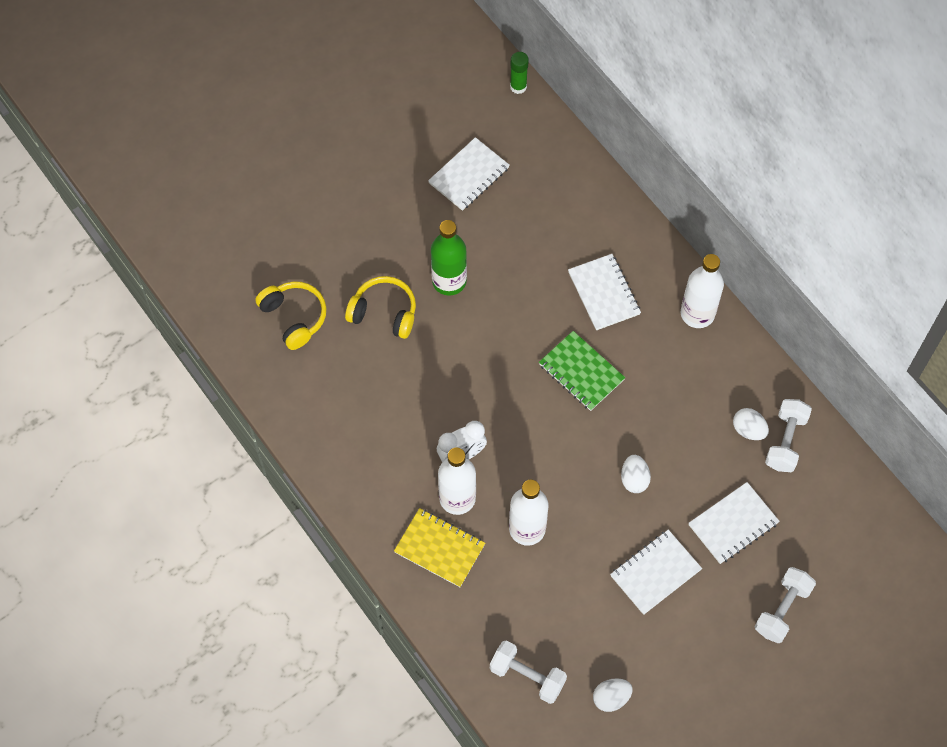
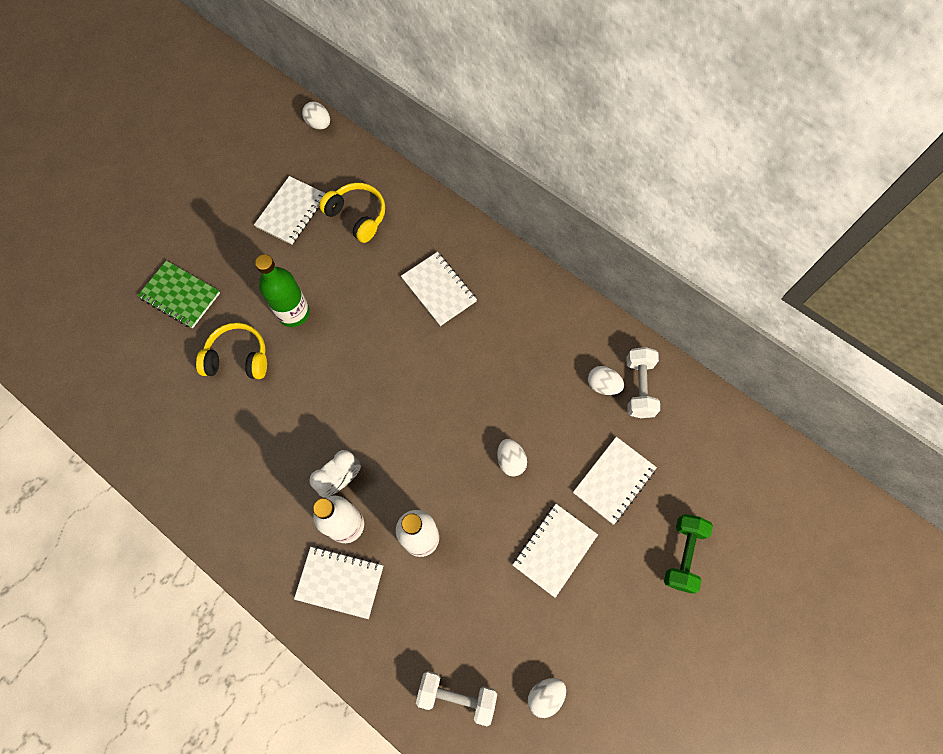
camera: 15 degrees left, 5 degrees up
yellow headphones [256,281,326,350] -> yellow headphones moved to [319,183,385,243]
yellow notebook [394,508,485,587] -> white notebook [294,546,383,619]
green glue stick [510,52,529,94] -> white egg [302,102,330,129]
green notebook [539,331,625,411] -> green notebook moved to [138,261,220,328]
white bottle [681,254,724,328] -> none
white dumbbell [755,567,816,643] -> green dumbbell [664,514,713,594]

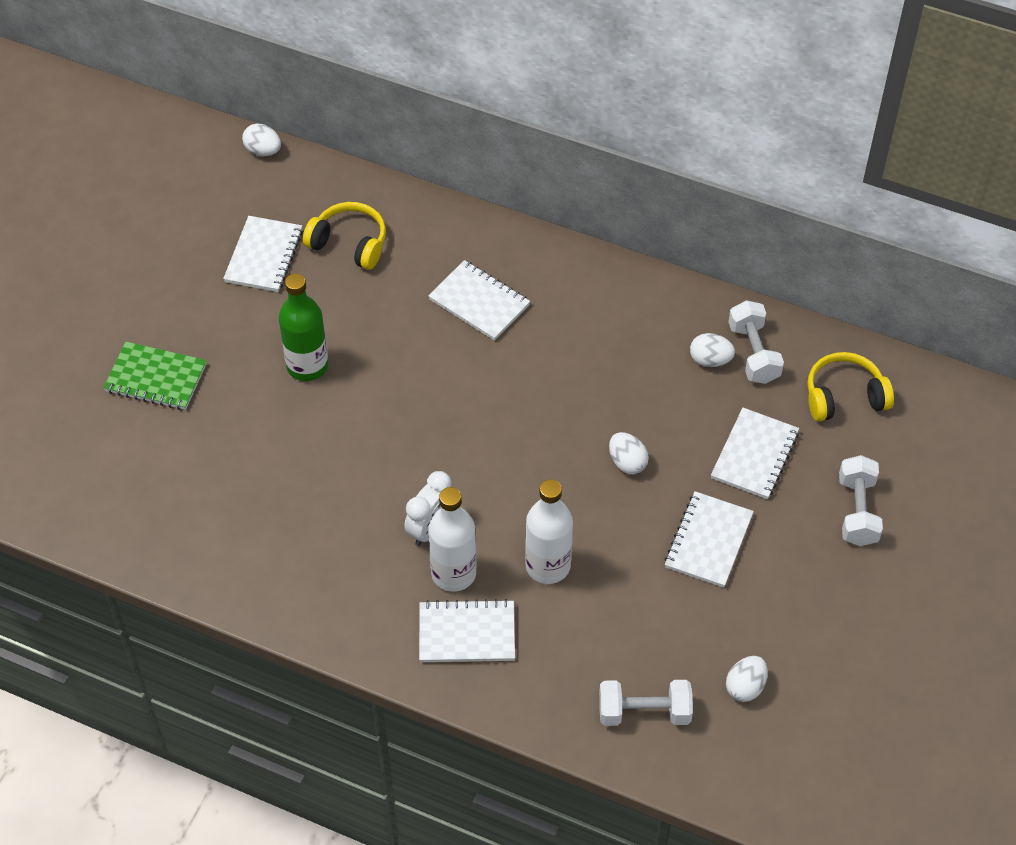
camera: 15 degrees left, 15 degrees down
yellow headphones [196,323,267,379] -> yellow headphones moved to [807,352,894,421]
green dumbbell [664,514,713,594] -> white dumbbell [839,455,883,546]

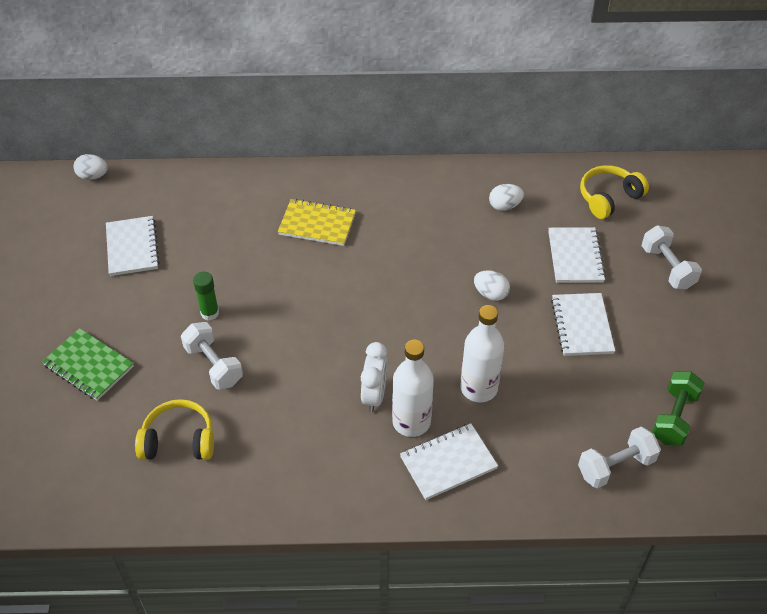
camera: 25 degrees left, 5 degrees down
green notebook [103,342,206,410] -> green notebook turned 45 degrees clockwise [42,328,134,401]
green bottle [279,273,328,381] -> green glue stick [193,272,219,320]
yellow headphones [303,202,386,270] -> yellow headphones moved to [135,399,214,460]
white notebook [428,260,530,341] -> yellow notebook [278,199,356,246]
white egg [726,656,768,702] -> green dumbbell [652,371,704,446]
white dumbbell [728,300,784,384] -> white dumbbell moved to [181,322,243,389]

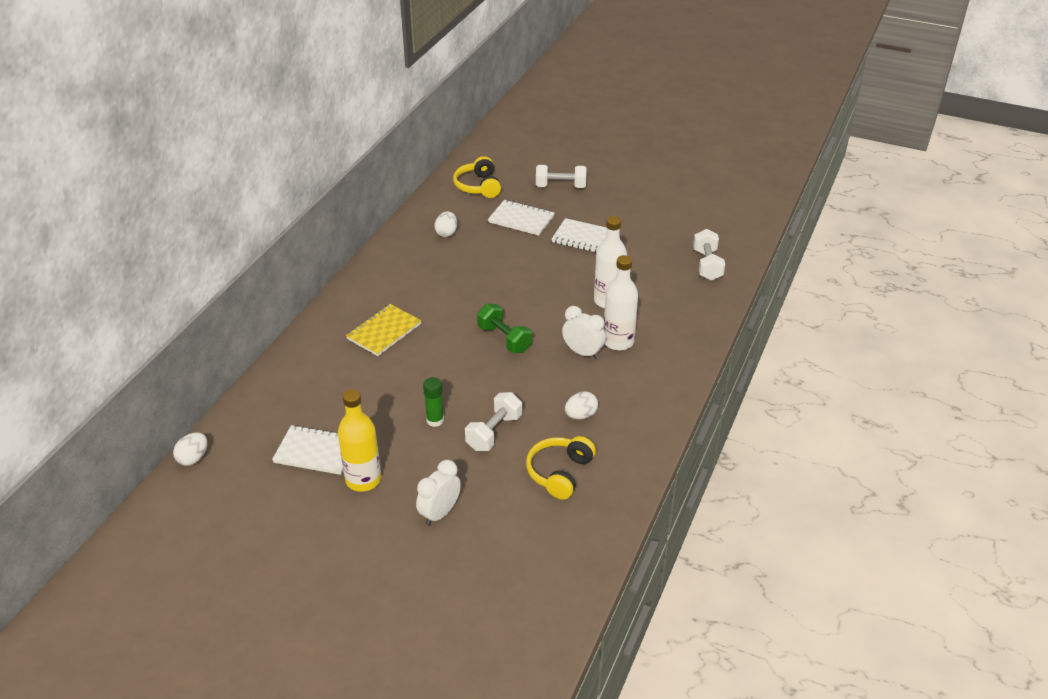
camera: 65 degrees left, 10 degrees down
green notebook [42,328,134,401] -> white clock [416,460,461,526]
white dumbbell [181,322,243,389] -> white dumbbell turned 45 degrees counterclockwise [465,392,522,451]
white notebook [400,423,498,500] -> none
white egg [474,270,510,301] -> white egg moved to [565,391,598,419]
green dumbbell [652,371,704,446] -> green dumbbell moved to [477,304,532,353]
none -> yellow bottle [338,389,381,492]

